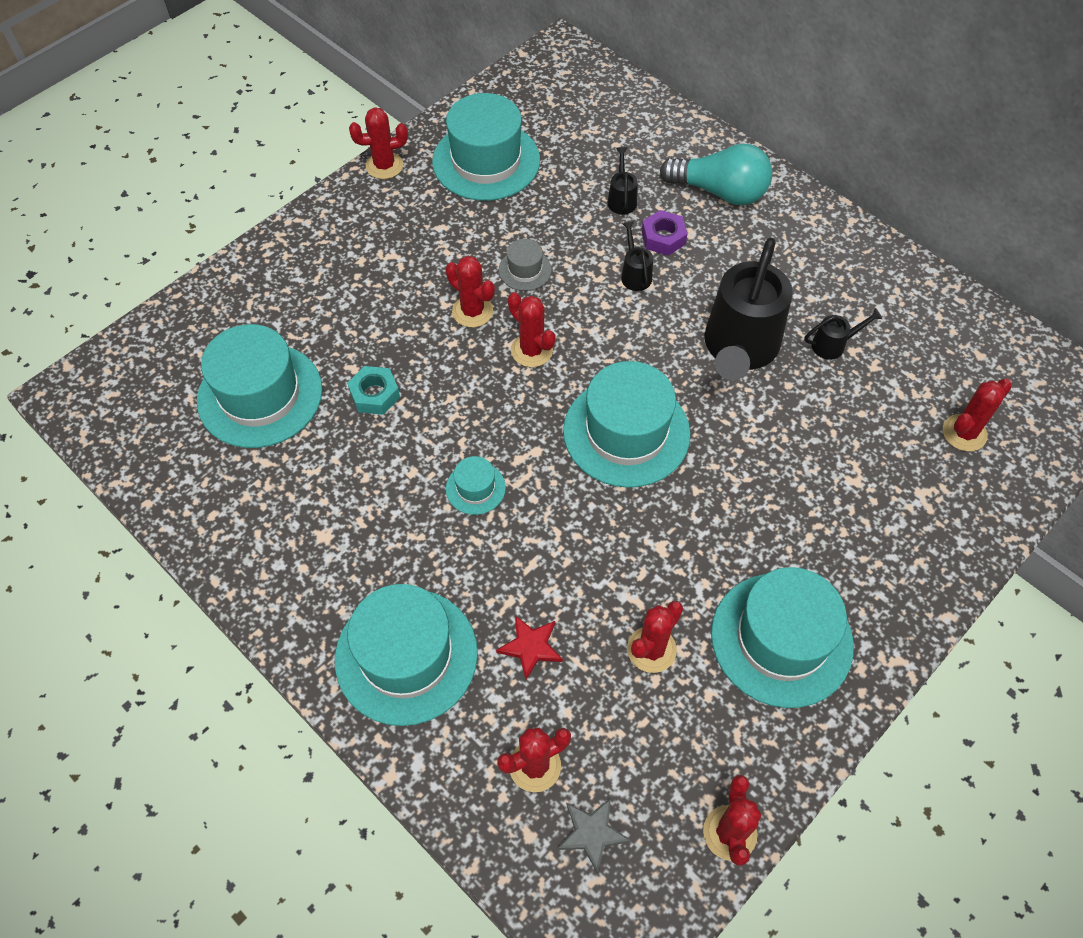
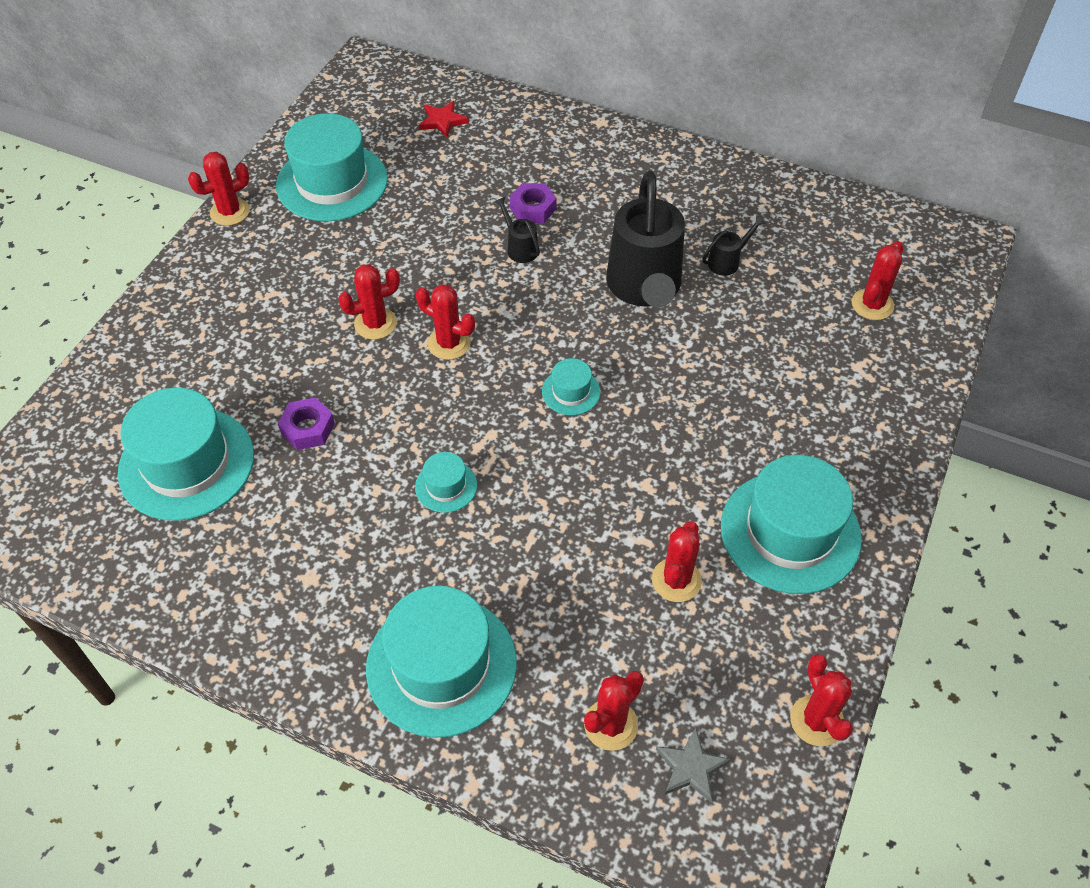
camera: 20 degrees left, 5 degrees down
turquoise nut [347,366,400,415] -> purple nut [278,397,335,450]
red cactus [446,256,495,328] -> red cactus turned 45 degrees counterclockwise [338,264,400,339]
red star [496,616,563,680] -> red star moved to [419,101,469,138]
grey hat [499,239,552,291] -> none
turquoise hat [563,361,691,488] -> turquoise hat [542,358,600,415], size x0.46
black watering can [608,147,638,215] -> none
turquoise light bulb [660,143,772,205] -> none

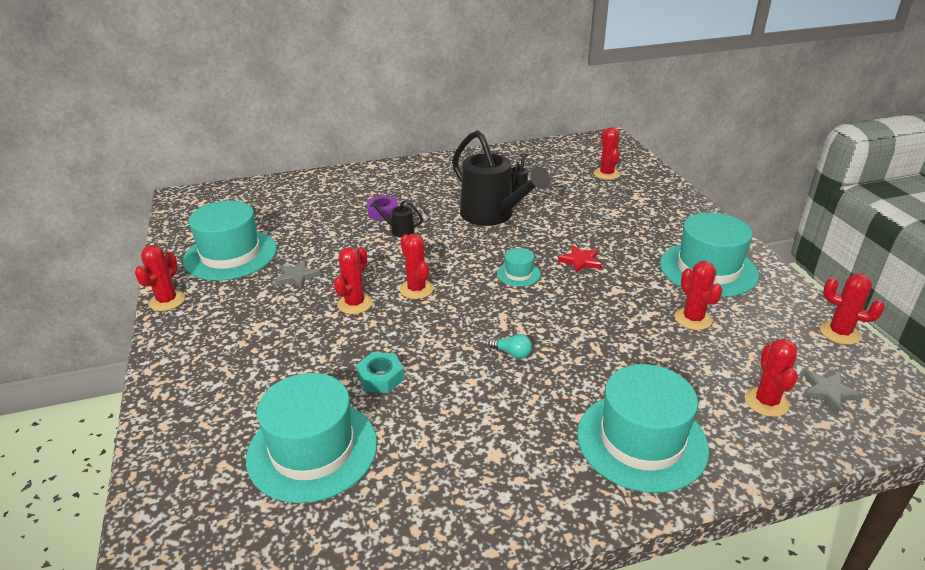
camera: 40 degrees left, 20 degrees down
purple nut [278,397,335,450] -> turquoise nut [356,352,404,393]
turquoise hat [415,452,477,513] -> turquoise light bulb [488,334,532,359]
red cactus [416,284,475,360] -> red cactus turned 75 degrees clockwise [400,234,434,299]
red star [419,101,469,138] -> red star moved to [558,245,602,273]
none -> grey star [275,260,321,289]

